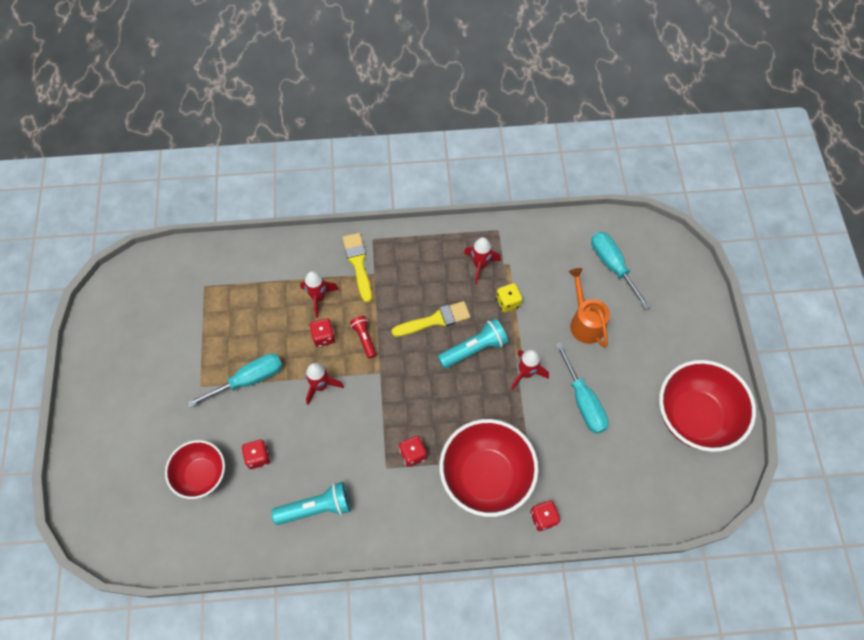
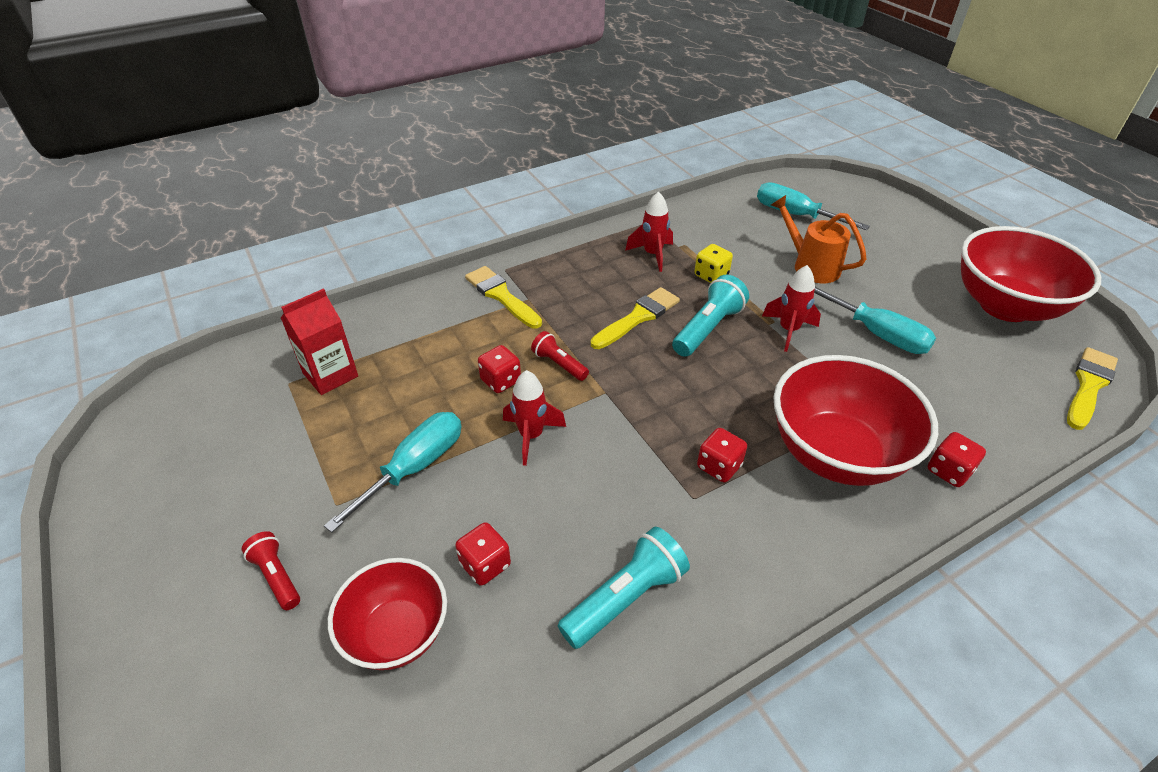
camera: 25 degrees left, 20 degrees down
red rocket [300,271,339,318] -> none
none -> red flashlight [242,531,300,610]
none -> red carton [281,288,358,395]
none -> yellow brush [1067,347,1118,430]

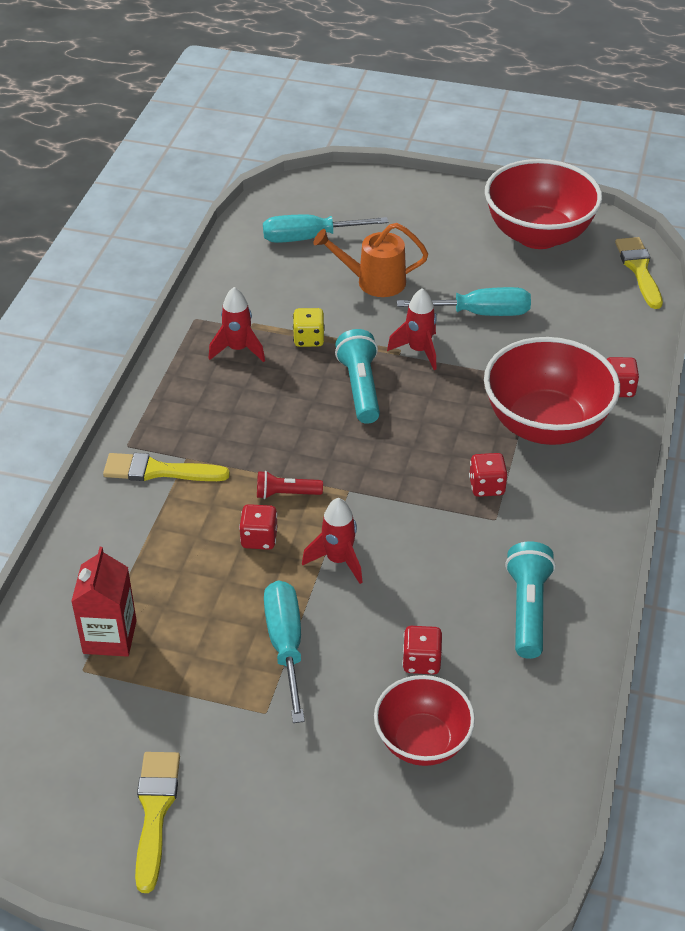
camera: 45 degrees left, 0 degrees up
red flashlight [242,531,300,610] -> none
yellow brush [591,287,680,349] -> yellow brush moved to [135,752,180,893]

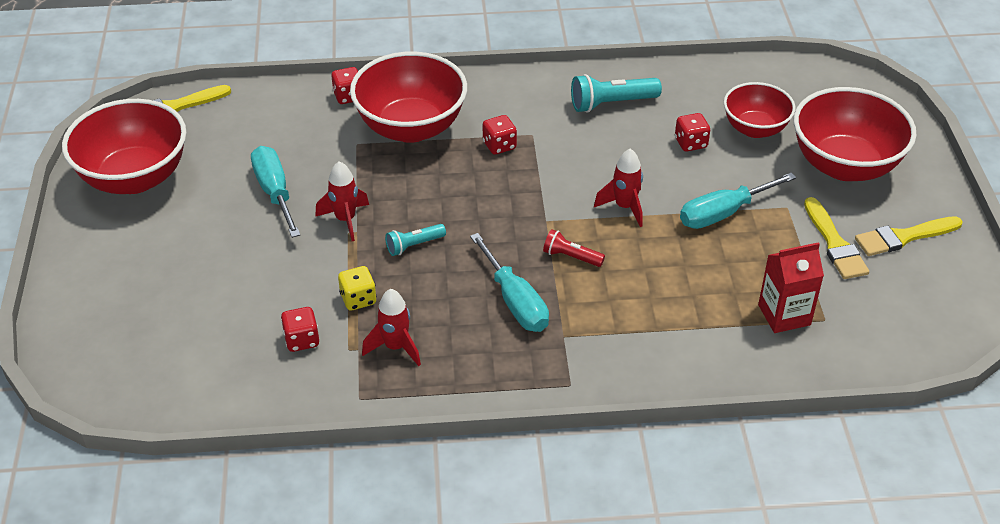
camera: 110 degrees left, 0 degrees up
yellow brush [103,453,230,481] -> yellow brush moved to [804,197,869,279]
red dice [239,504,277,550] -> red dice moved to [281,307,319,352]
red flashlight [257,471,323,499] -> red flashlight turned 135 degrees clockwise [543,229,605,267]
turquoise screwdriver [263,214,388,243] -> turquoise screwdriver moved to [470,233,549,332]
orange watering can [314,223,428,297] -> none
turquoise flashlight [335,329,380,424] -> turquoise flashlight [385,224,446,256], size x0.61
none -> red bowl [794,87,916,181]

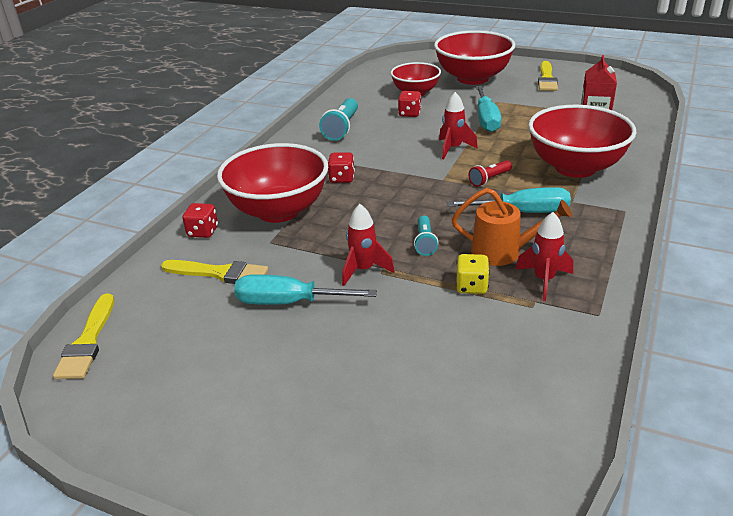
camera: 60 degrees left, 10 degrees down
red bowl [62,99,187,194] -> red bowl moved to [528,105,637,178]
red dice [281,307,319,352] -> none
yellow brush [804,197,869,279] -> yellow brush moved to [161,260,268,284]
none -> orange watering can [452,188,572,266]

